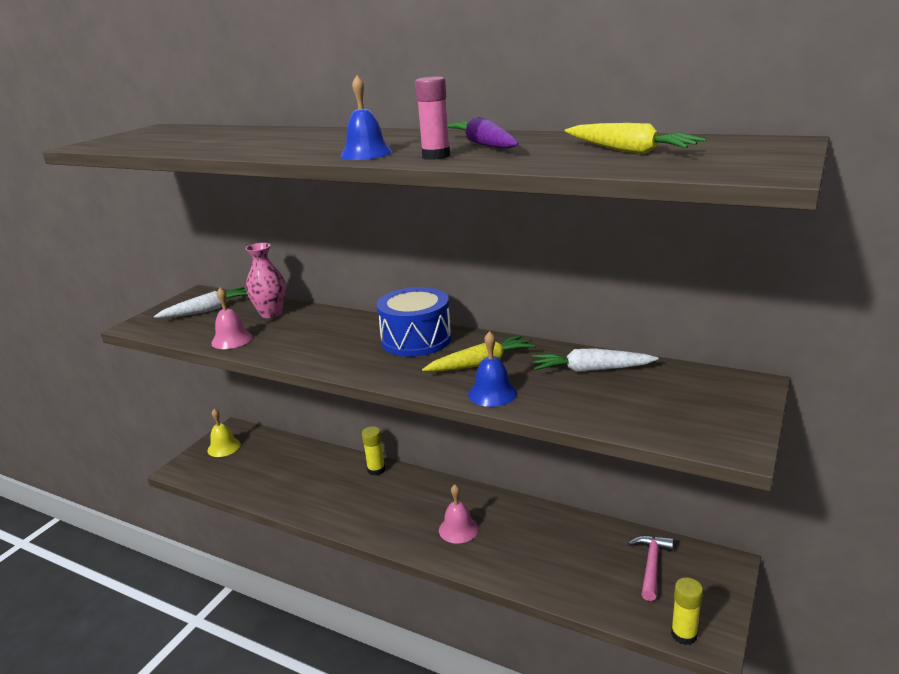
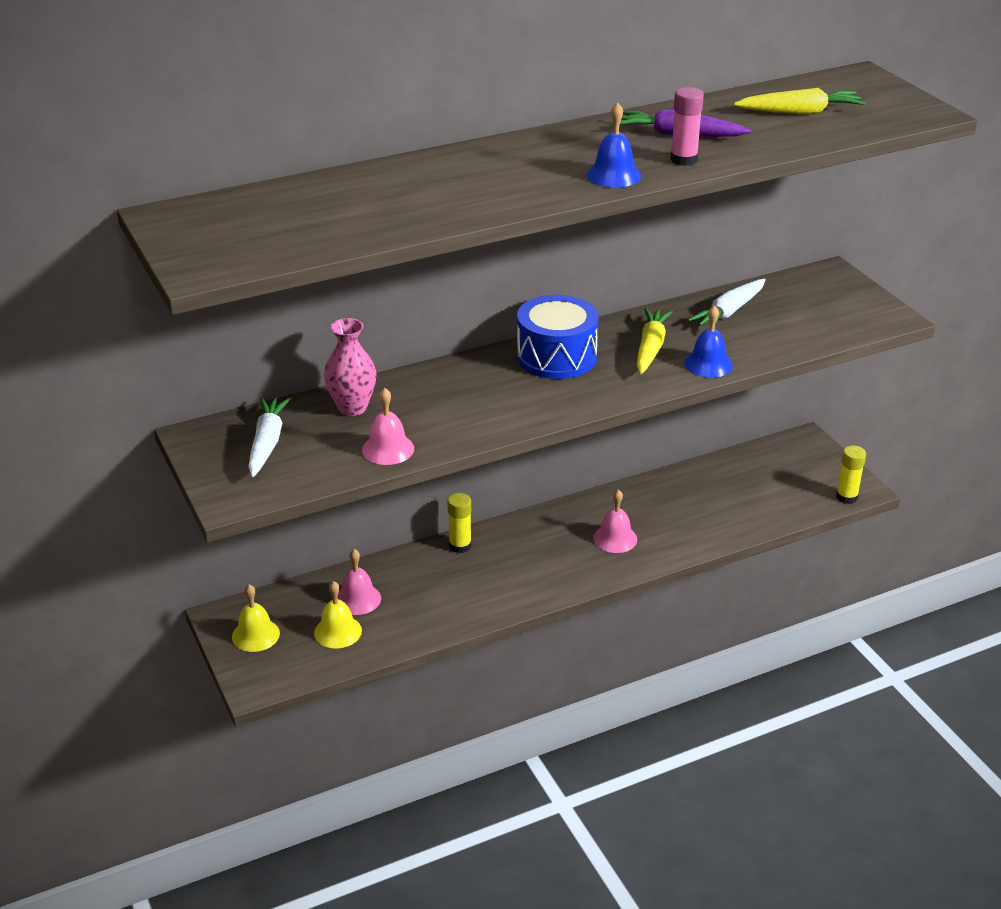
camera: 55 degrees left, 10 degrees up
pink hammer [628,535,674,601] -> none
none -> yellow bell [314,581,362,648]
none -> pink bell [338,549,381,615]

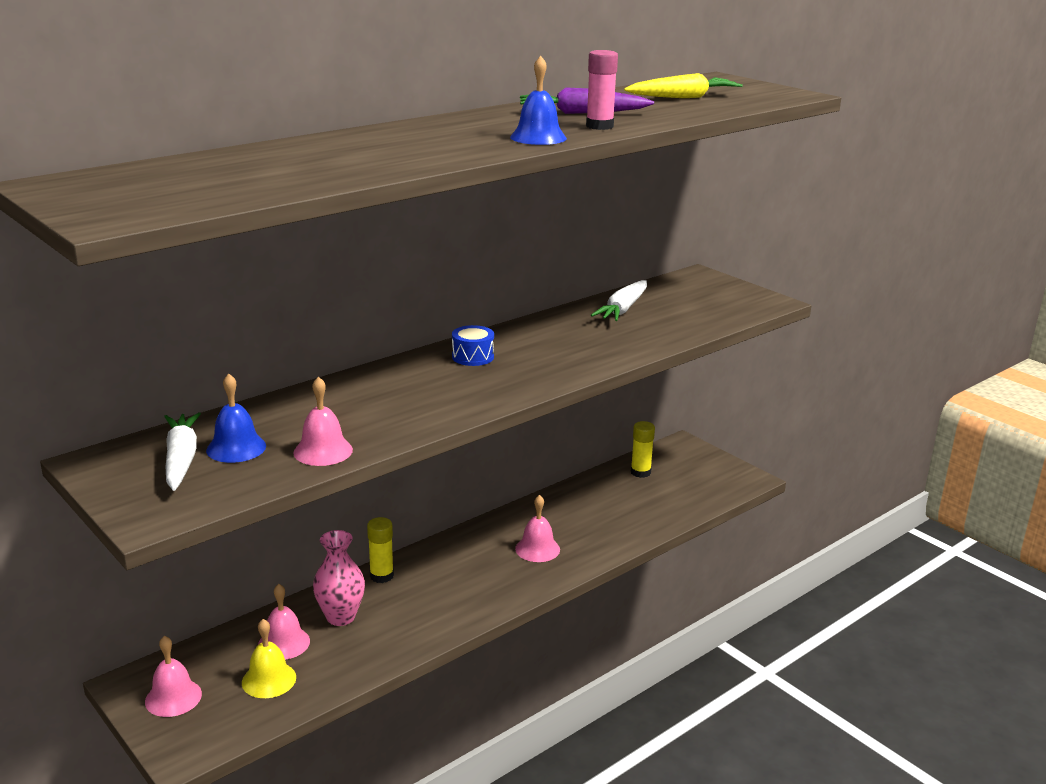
camera: 15 degrees left, 10 degrees down
yellow bell [232,584,280,652] -> pink bell [145,636,202,717]
pink vase [324,318,377,416] -> pink vase moved to [313,530,365,626]
blue drum [517,295,599,379] -> blue drum [452,325,494,366], size x0.51
yellow carrot [637,308,673,374] -> none
blue bell [684,305,733,378] -> blue bell moved to [206,373,266,463]
yellow glue stick [836,446,866,504] -> yellow glue stick moved to [631,421,655,478]

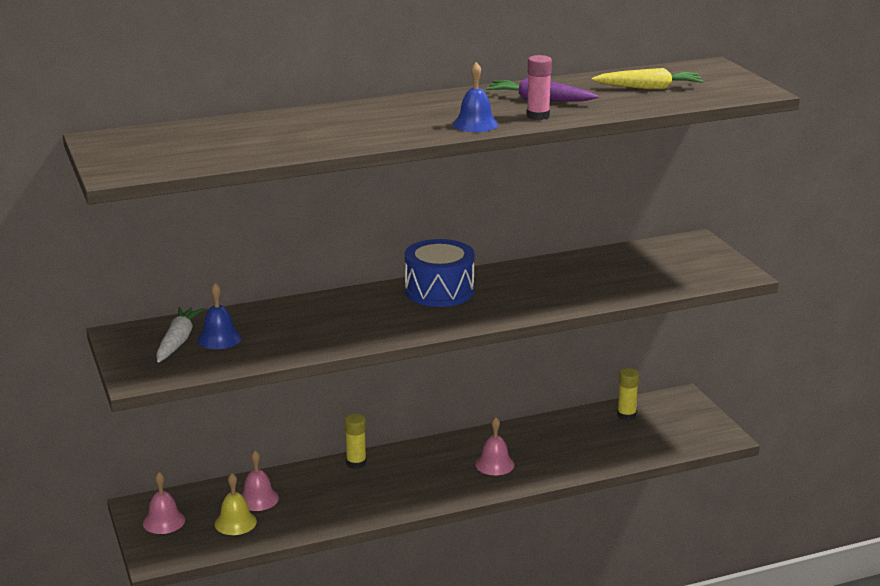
camera: 20 degrees right, 0 degrees up
pink bell [293,376,353,466] -> none
pink vase [313,530,365,626] -> none
blue drum [452,325,494,366] -> blue drum [405,239,475,307], size x1.96
white carrot [591,280,647,321] -> none

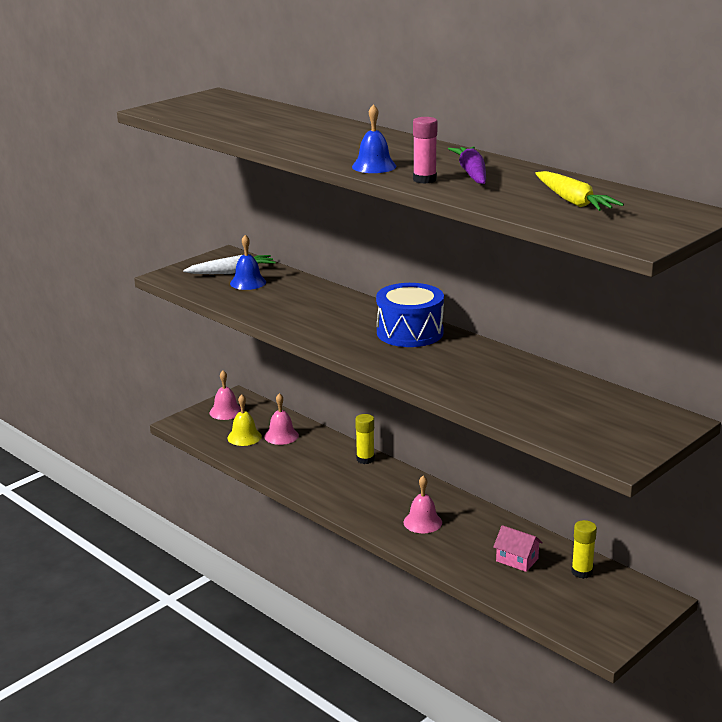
camera: 65 degrees right, 0 degrees up
none -> pink house [493,525,543,572]

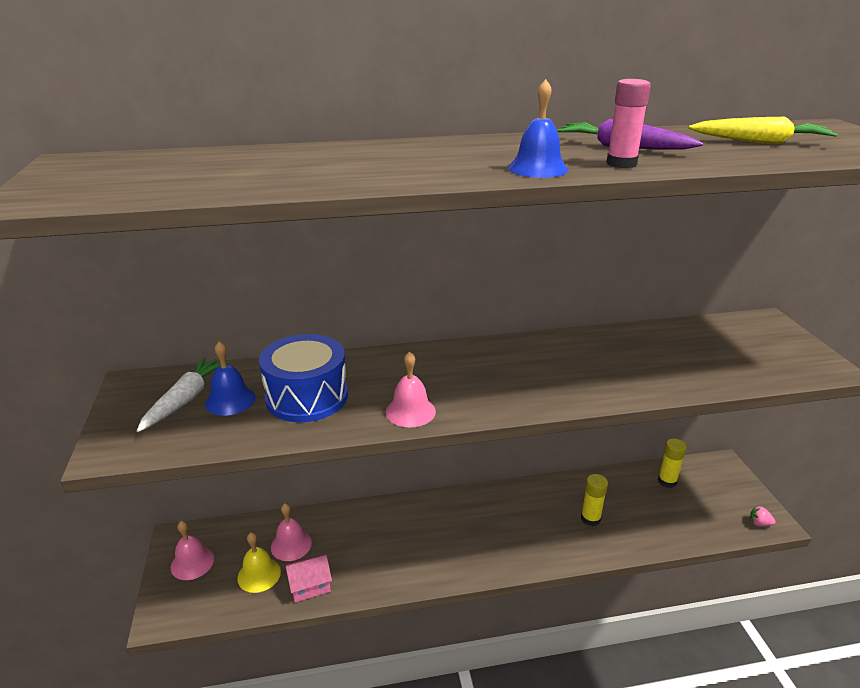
camera: 55 degrees left, 5 degrees up
yellow glue stick [355,414,375,464] -> yellow glue stick moved to [581,474,608,526]
blue drum [376,283,444,347] -> blue drum moved to [259,334,348,422]
pink bell [404,476,442,533] -> pink bell moved to [386,351,436,427]
pink house [493,525,543,572] -> pink house moved to [285,554,332,602]
none -> pink strawberry [750,506,776,526]

